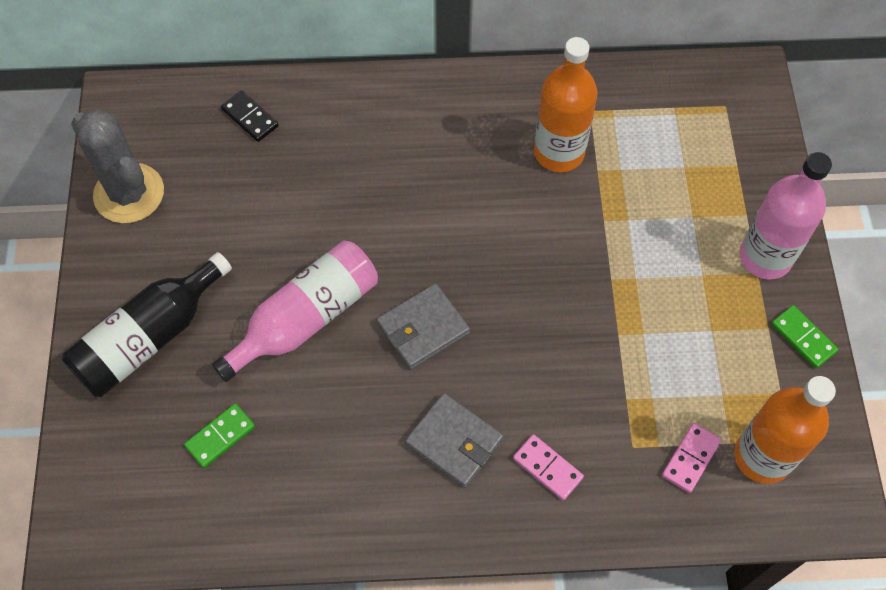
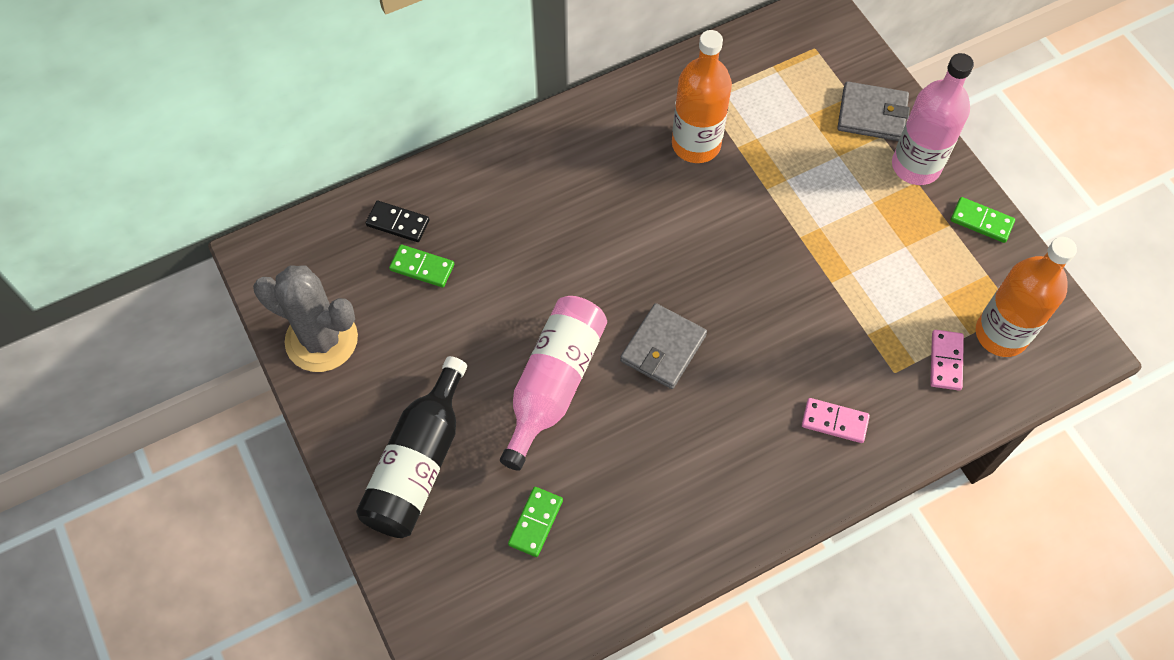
camera: 25 degrees left, 0 degrees up
grey wallet [405,393,504,488] -> grey wallet moved to [837,81,910,141]
none -> green domino [389,244,454,288]

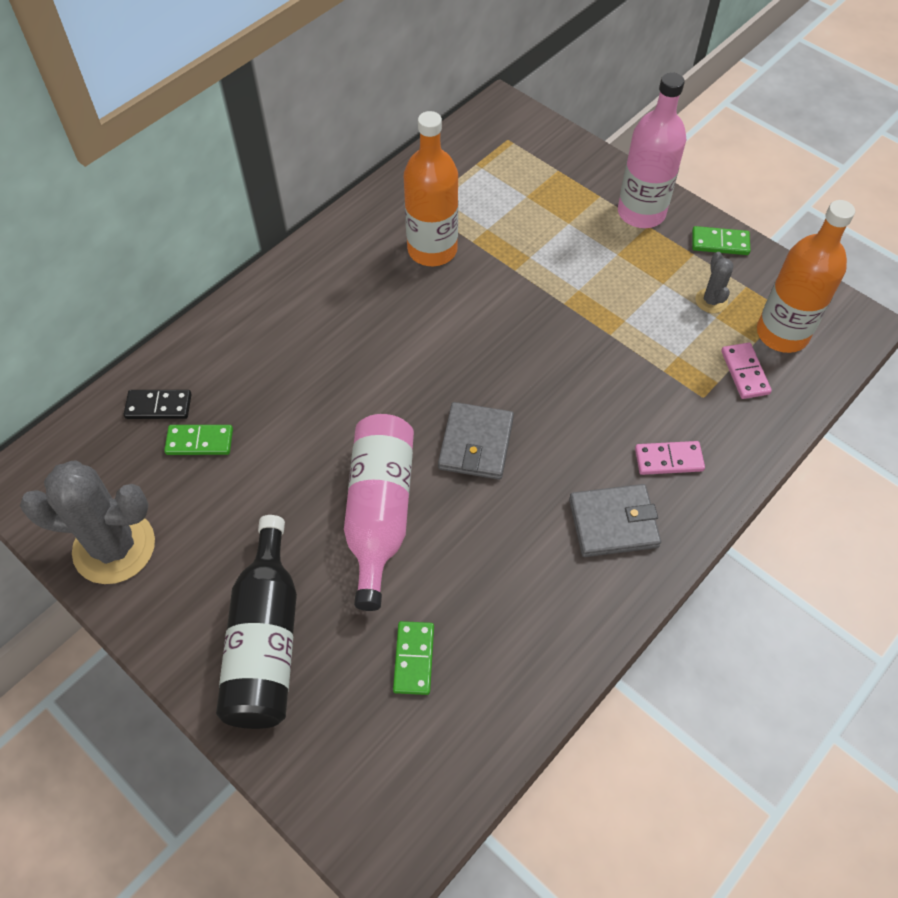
camera: 20 degrees left, 5 degrees down
grey wallet [837,81,910,141] -> grey wallet moved to [569,484,661,557]
none -> grey cactus [695,252,733,313]

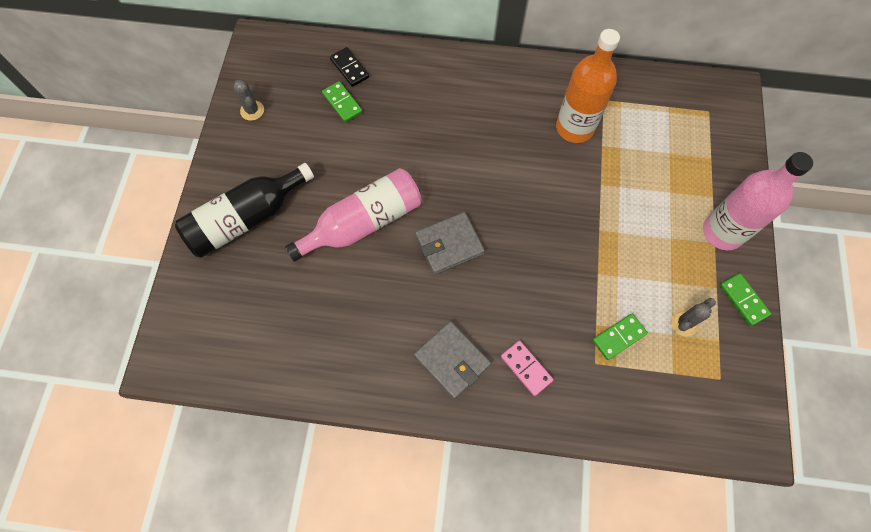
camera: 55 degrees right, 10 degrees up
grey cactus [20,460,155,584] -> grey cactus [233,80,264,121], size x0.46
green domino [393,621,434,695] -> green domino moved to [592,313,648,360]
pink domino [721,343,772,399] -> none
orange bottle [757,200,855,353] -> none

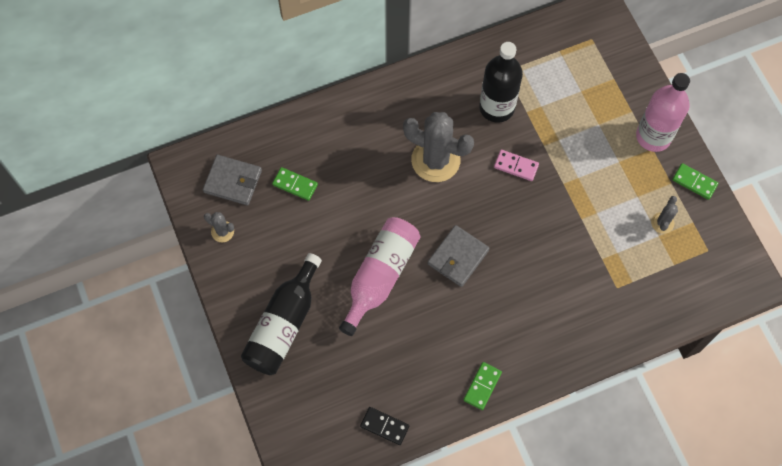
camera: 30 degrees left, 0 degrees up
black domino [330,47,369,87] -> black domino moved to [360,407,409,445]
grey wallet [414,321,491,399] -> grey wallet moved to [203,155,262,205]
pink domino [501,341,553,396] -> pink domino moved to [494,150,539,181]
orange bottle [556,29,620,143] -> black bottle [479,42,523,123]
green domino [592,313,648,360] -> green domino moved to [463,362,502,410]
none -> grey cactus [403,112,474,182]

